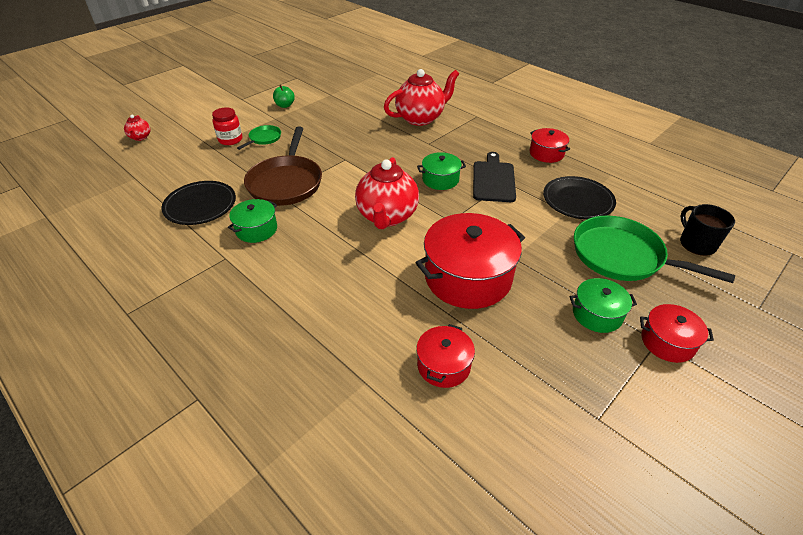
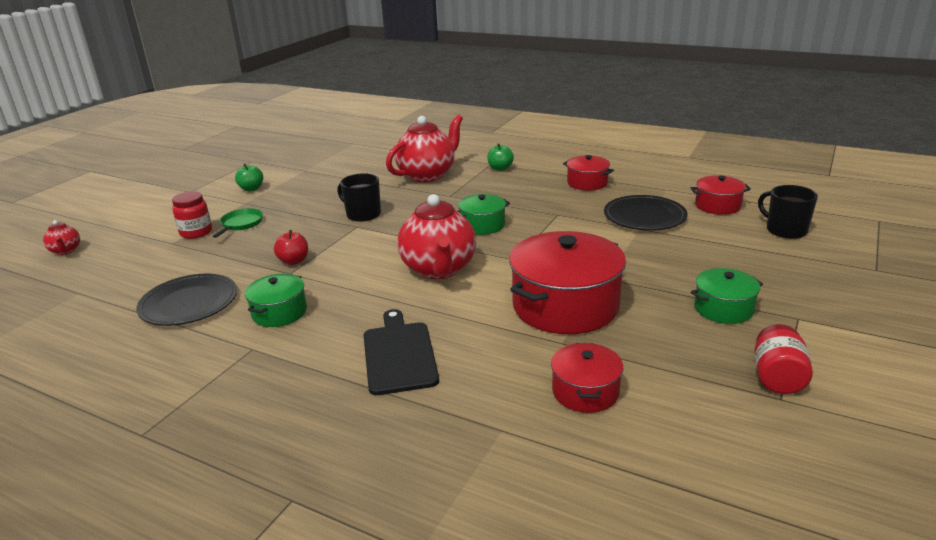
camera: 15 degrees left, 15 degrees down
brown pan [244,126,322,206] -> red apple [274,230,308,265]
black cutting board [473,152,516,202] -> black cutting board moved to [364,309,439,395]
green pan [574,216,735,283] -> none
red pot [640,304,714,363] -> red pot moved to [690,176,751,215]
none -> black mug [337,173,381,222]
none -> green apple [487,143,514,171]
none -> red jar [755,324,813,394]

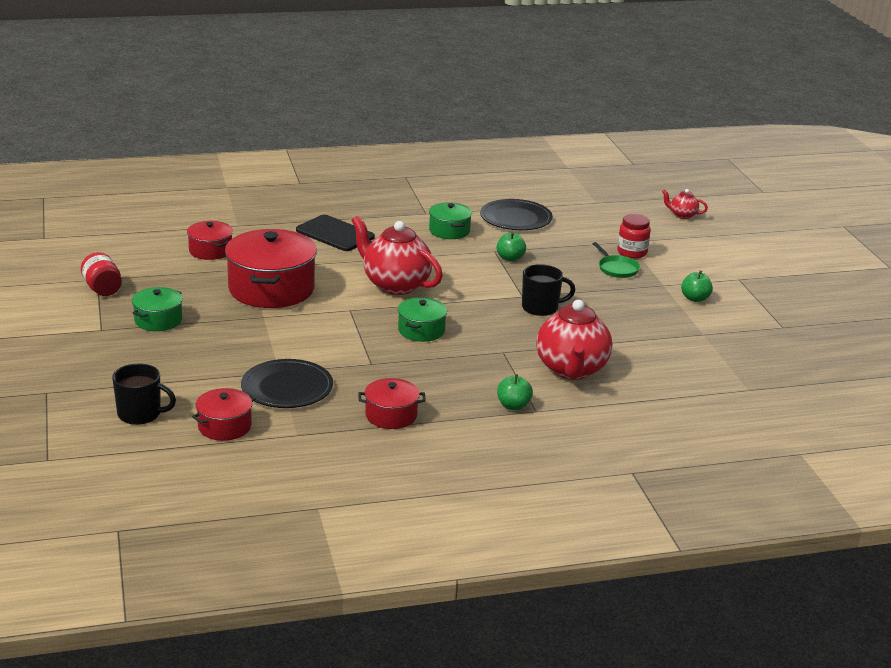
camera: 135 degrees right, 0 degrees up
red apple [274,230,308,265] -> green apple [497,232,526,261]

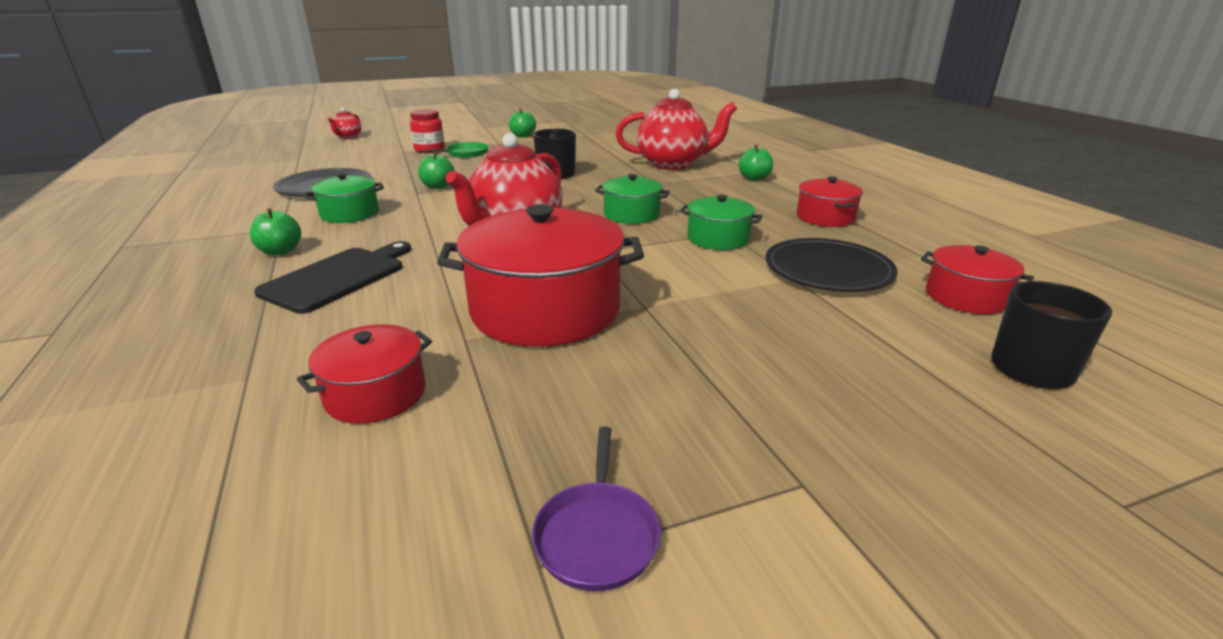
camera: 95 degrees left, 0 degrees up
red jar [81,252,122,296] -> purple pan [532,426,661,591]
green pot [132,287,183,331] -> green pot moved to [680,195,763,250]
none -> green apple [250,208,301,255]

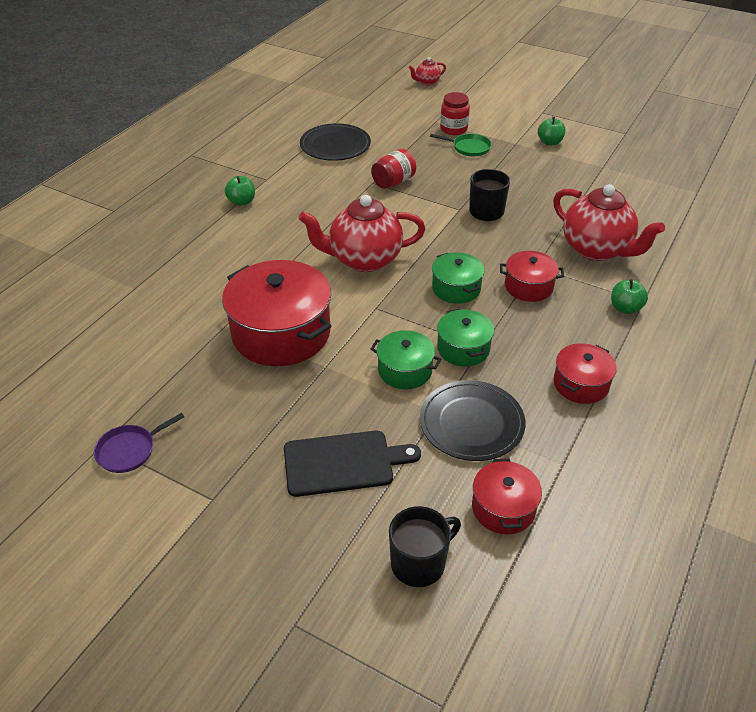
camera: 50 degrees right, 15 degrees up
black cutting board [254,241,411,314] -> black cutting board moved to [284,431,421,497]
red pot [297,324,432,424] -> red pot moved to [500,251,564,302]
green pot [305,173,384,223] -> green pot moved to [371,330,441,389]
green apple [418,151,454,189] -> red jar [371,149,416,189]

